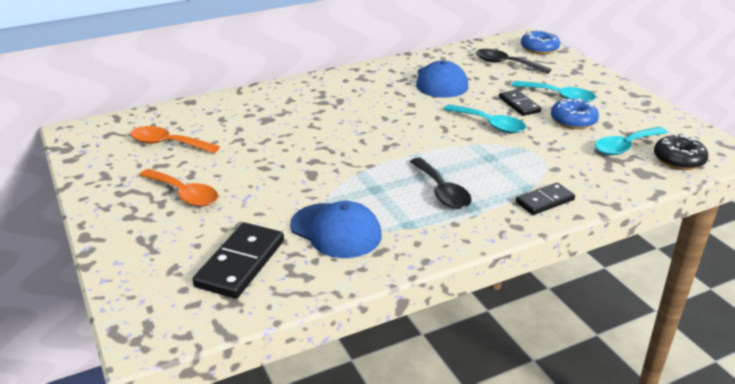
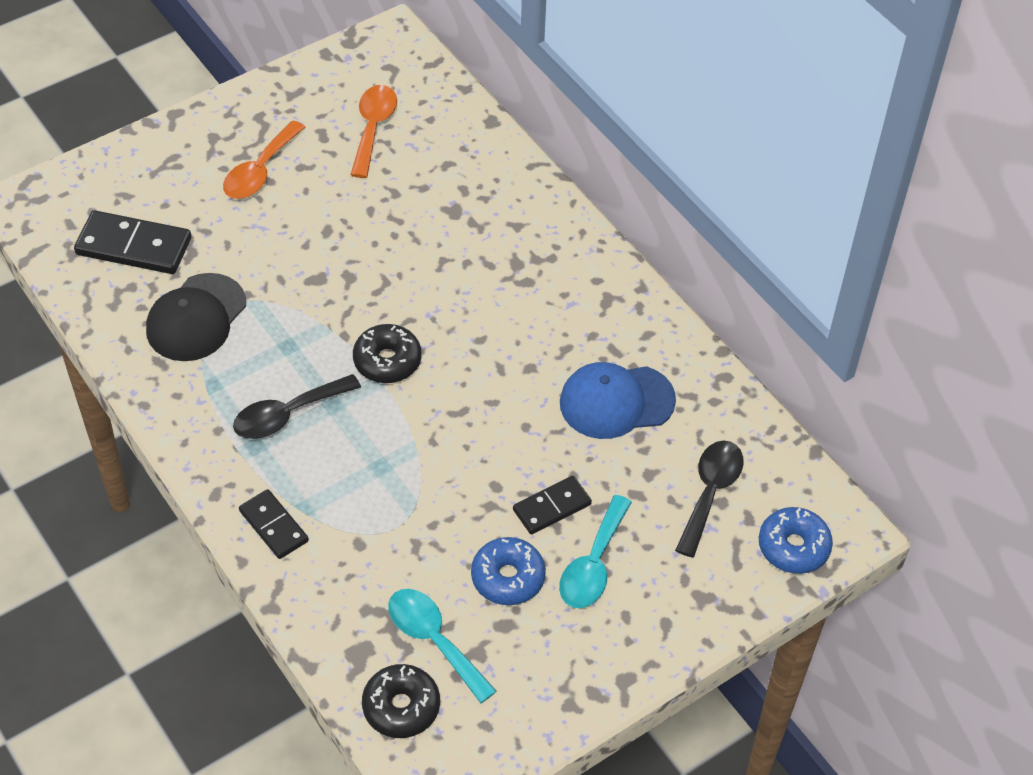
camera: 80 degrees right, 20 degrees up
blue cap [290,201,382,258] -> black cap [146,273,246,361]
turquoise spoon [443,104,526,133] -> none
none -> black donut [353,324,421,383]

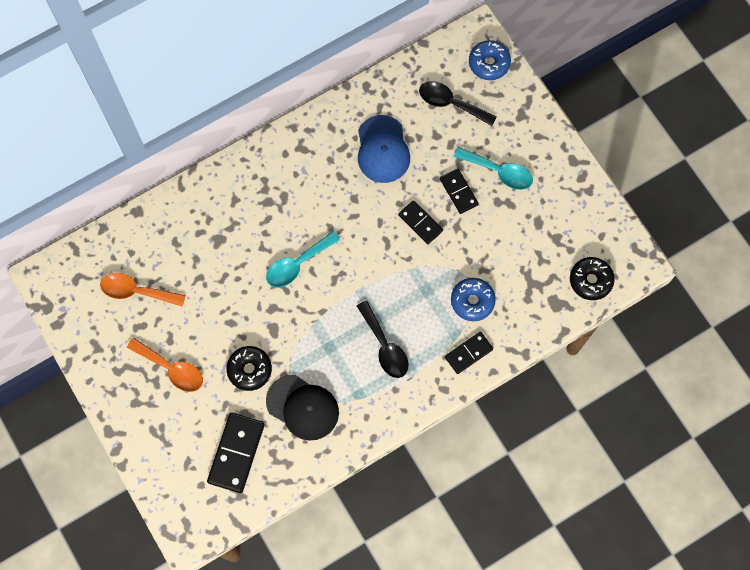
camera: 85 degrees left, 20 degrees up
black donut [353,324,421,383] -> black donut moved to [226,346,272,391]
turquoise spoon [388,589,497,703] -> turquoise spoon moved to [266,231,340,287]
blue donut [471,537,546,605] -> blue donut moved to [451,278,496,321]
none -> black domino [398,200,443,244]

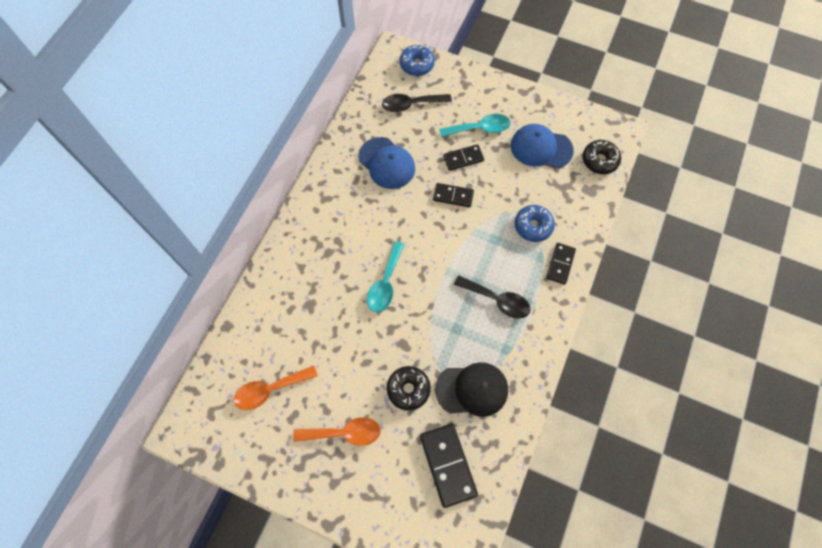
camera: 35 degrees left, 5 degrees down
black domino [440,168,479,214] -> black domino turned 45 degrees counterclockwise [443,144,484,171]
none -> blue cap [511,124,574,168]

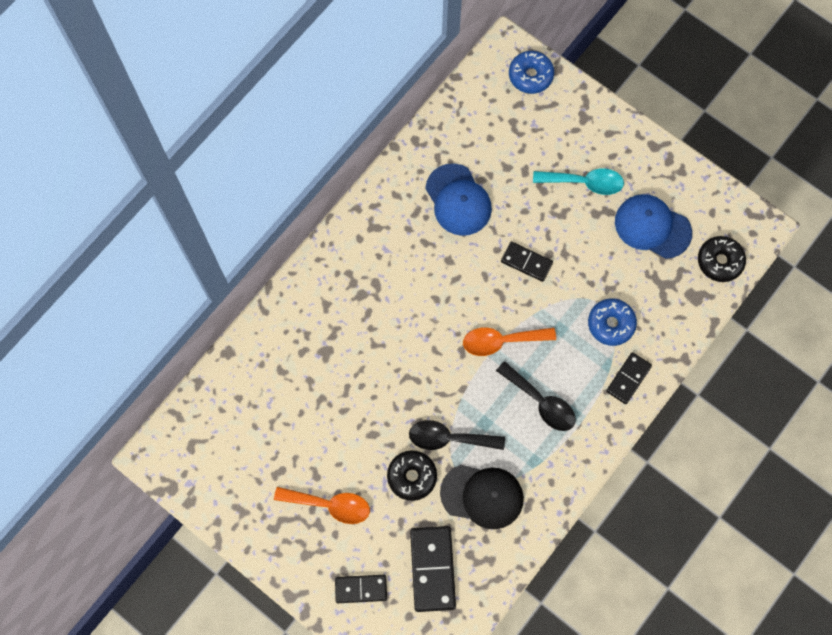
camera: 15 degrees right, 5 degrees up
orange spoon [234,366,318,410] -> orange spoon moved to [463,327,556,356]
turquoise spoon [367,241,405,312] -> none
black spoon [382,94,452,112] -> black spoon moved to [409,420,505,450]
black domino [443,144,484,171] -> black domino moved to [335,575,387,603]

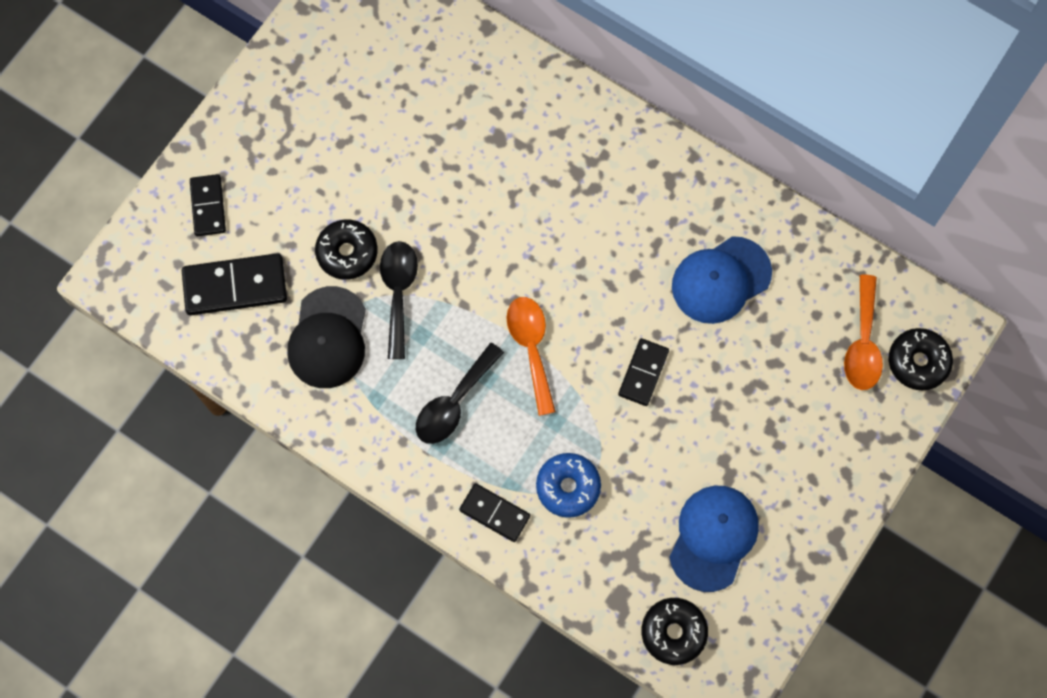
camera: 85 degrees right, 0 degrees up
orange spoon [274,487,370,524] -> orange spoon moved to [844,275,883,390]
blue donut [509,51,554,94] -> black donut [888,328,953,391]
turquoise spoon [533,168,624,195] -> none

